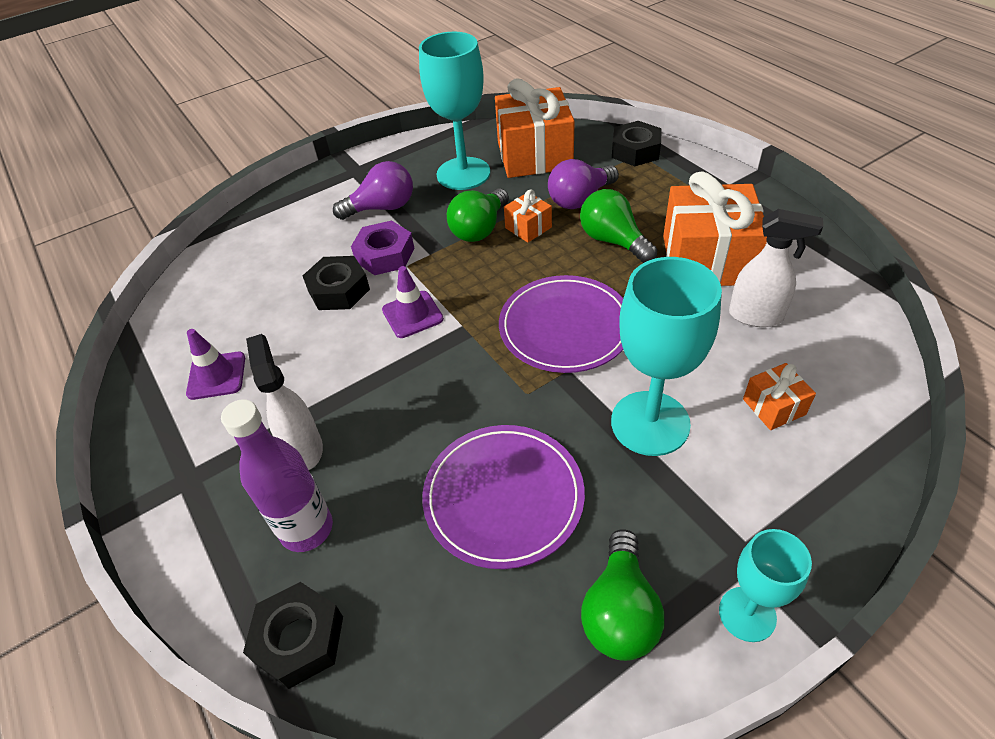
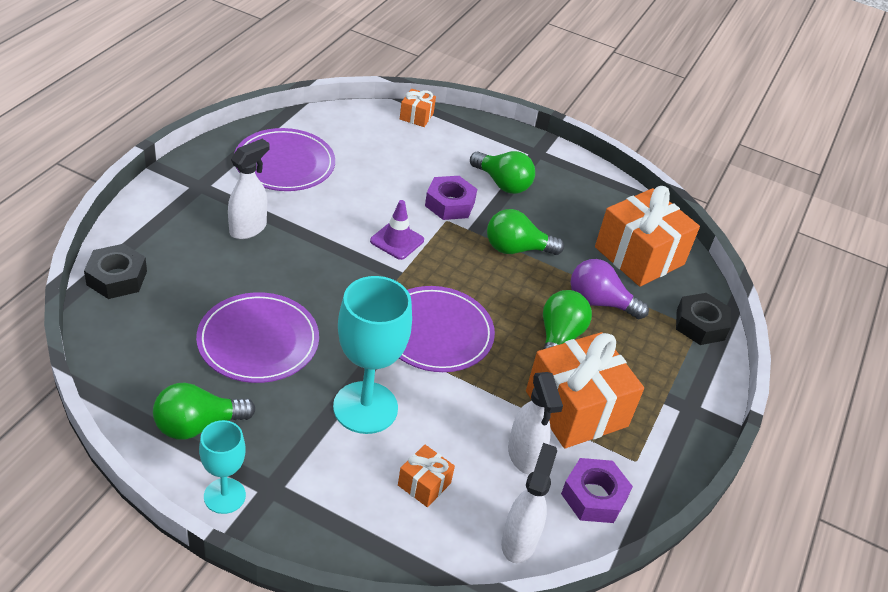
camera: 50 degrees right, 5 degrees down
purple traffic cone [186,329,245,400] -> purple plate [234,128,335,191]
purple bottle [221,399,333,552] -> none
black nut [303,256,370,310] -> none
purple light bulb [333,161,413,220] -> green light bulb [470,151,535,194]
turquoise goblet [419,32,490,190] -> none
orange gift [504,190,552,243] -> orange gift moved to [400,89,436,127]
none -> white spray bottle [501,443,557,563]
none -> purple nut [561,458,633,523]

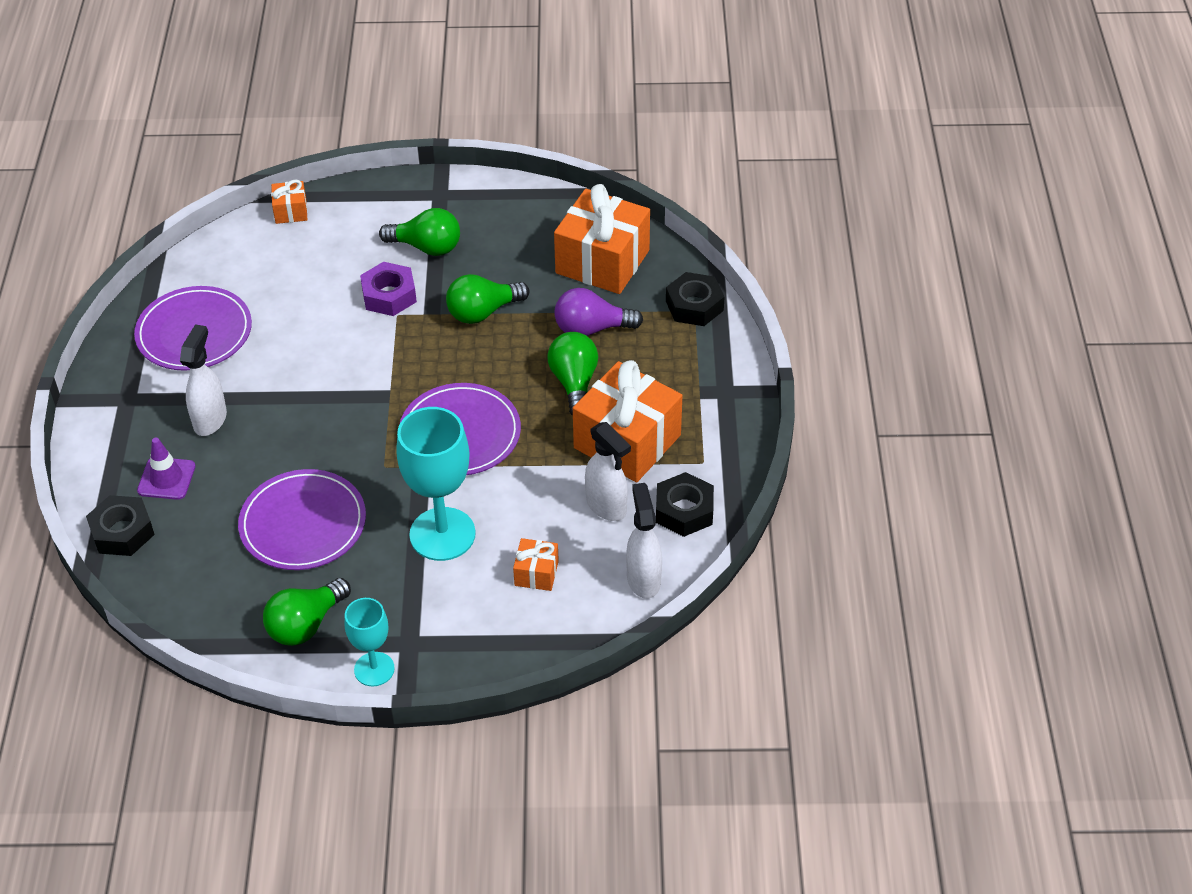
camera: 20 degrees left, 5 degrees up
purple traffic cone [370,200,424,260] -> purple traffic cone moved to [137,438,196,500]
purple nut [561,458,633,523] -> black nut [656,472,714,537]

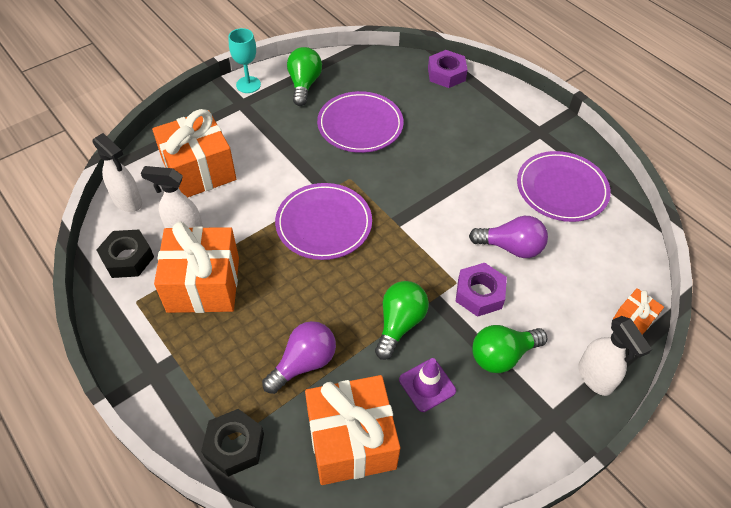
camera: 140 degrees right, 5 degrees up
black nut [86,495,155,556] -> purple nut [428,50,468,88]
purple traffic cone [137,438,196,500] -> purple traffic cone moved to [399,358,456,412]
white spray bottle [180,324,227,436] -> white spray bottle moved to [578,316,652,396]
turquoise goblet [396,407,476,561] -> none
orange gift [513,538,559,591] -> orange gift [152,109,236,197], size x2.18
green light bulb [547,332,598,416] -> none
none -> purple light bulb [469,216,548,258]

